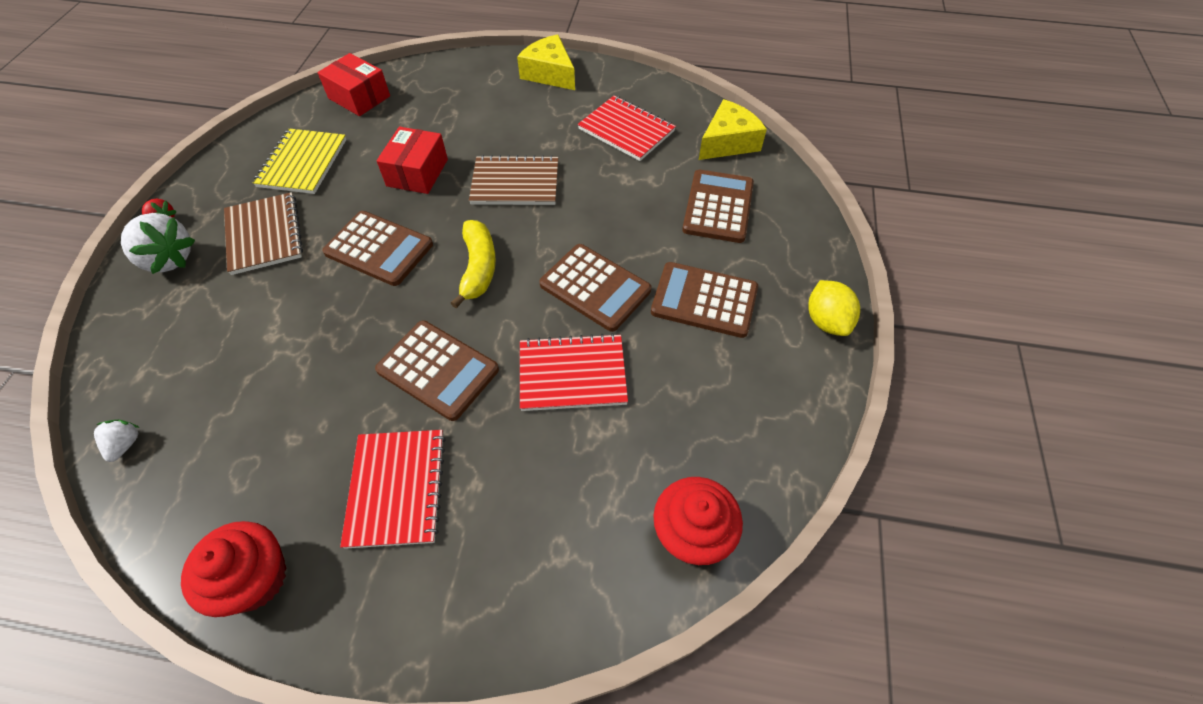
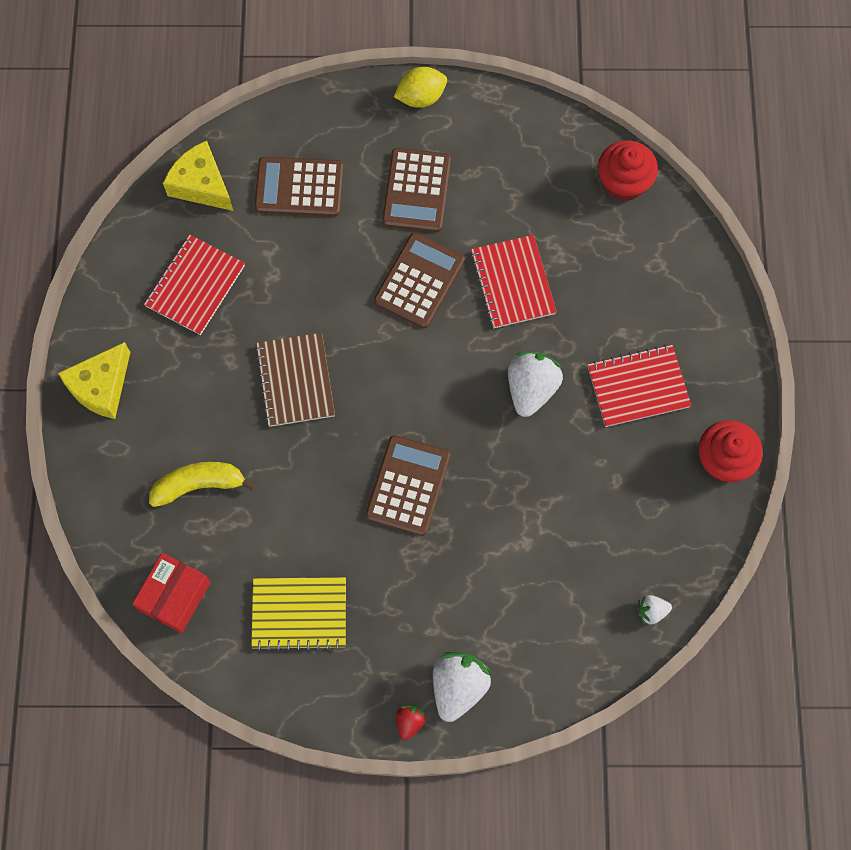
camera: 100 degrees left, 15 degrees up
brown notebook [224,192,303,275] -> none
brown calculator [375,320,499,421] -> white strawberry [508,352,563,417]
red box [377,127,448,194] -> none
yellow banana [451,220,496,308] -> yellow banana moved to [149,462,256,507]

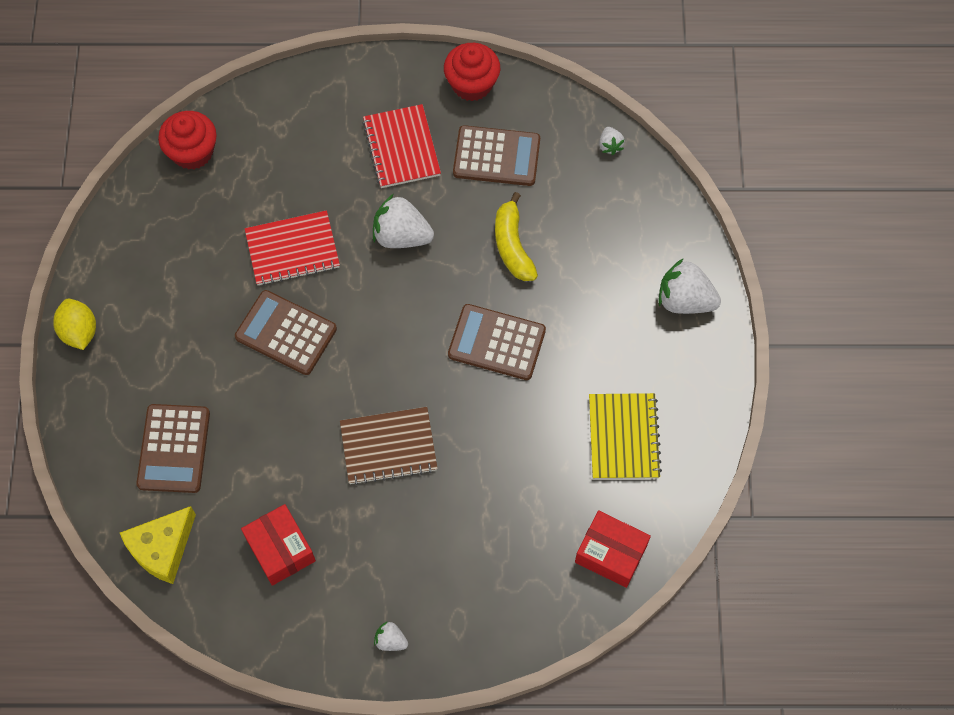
camera: 90 degrees left, 5 degrees down
yellow cheese [58,342,130,419] -> white strawberry [374,621,408,651]
red notebook [144,235,245,335] -> red box [241,504,316,586]
yellow banana [149,462,256,507] -> yellow banana moved to [495,192,538,281]
brown calculator [382,148,451,232] -> brown calculator moved to [453,125,540,186]
red strawberry [396,705,426,740] -> none

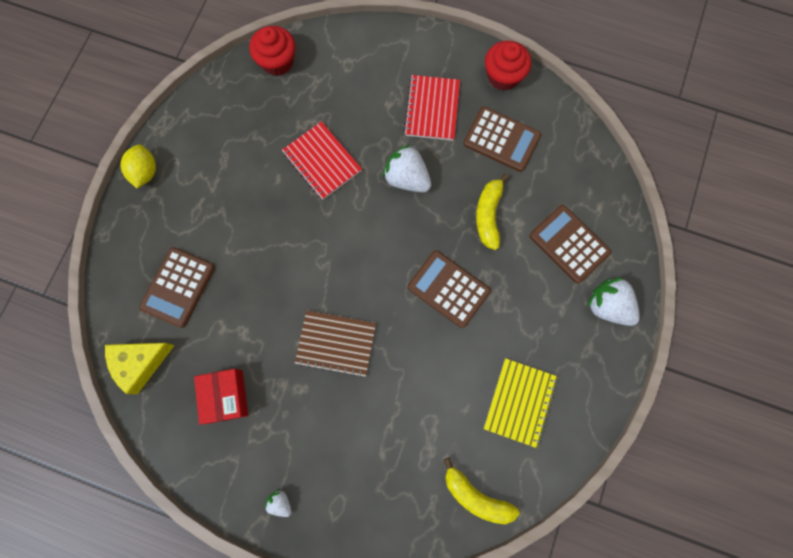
camera: 20 degrees right, 10 degrees up
brown calculator [235,290,337,375] -> brown calculator moved to [530,205,611,283]
red notebook [245,210,340,286] -> red notebook turned 45 degrees clockwise [282,121,362,200]
red box [575,510,651,588] -> yellow banana [444,458,520,524]
white strawberry [599,127,625,155] -> none

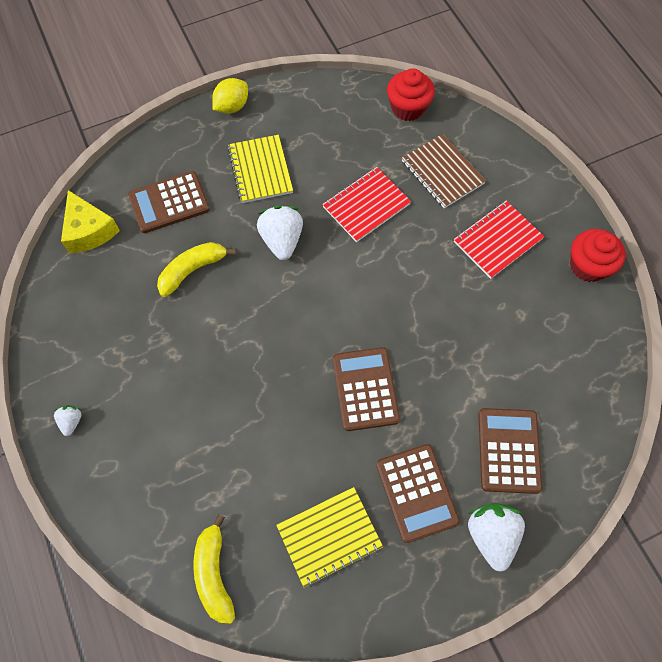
camera: 45 degrees right, 10 degrees down
yellow cheese [105,343,175,394] -> yellow cheese turned 135 degrees counterclockwise [61,190,120,253]
red box [194,369,248,425] -> none
red notebook [282,121,362,200] -> red notebook turned 45 degrees clockwise [322,167,411,242]
brown notebook [295,310,376,378] -> brown notebook moved to [402,134,486,208]
white strawberry [383,144,431,192] -> white strawberry moved to [257,206,303,260]
brown calculator [463,107,541,172] -> brown calculator moved to [376,444,460,543]
yellow banana [476,174,509,250] -> yellow banana moved to [157,242,236,297]
none -> yellow notebook [227,135,293,203]

